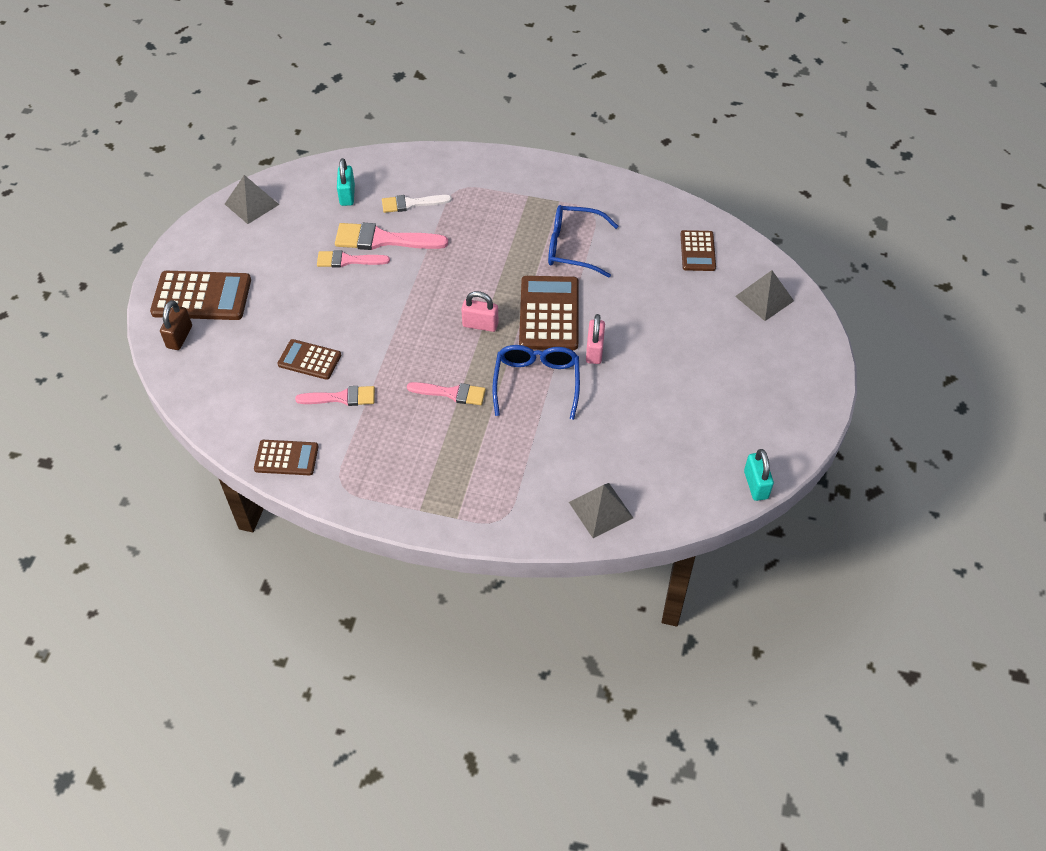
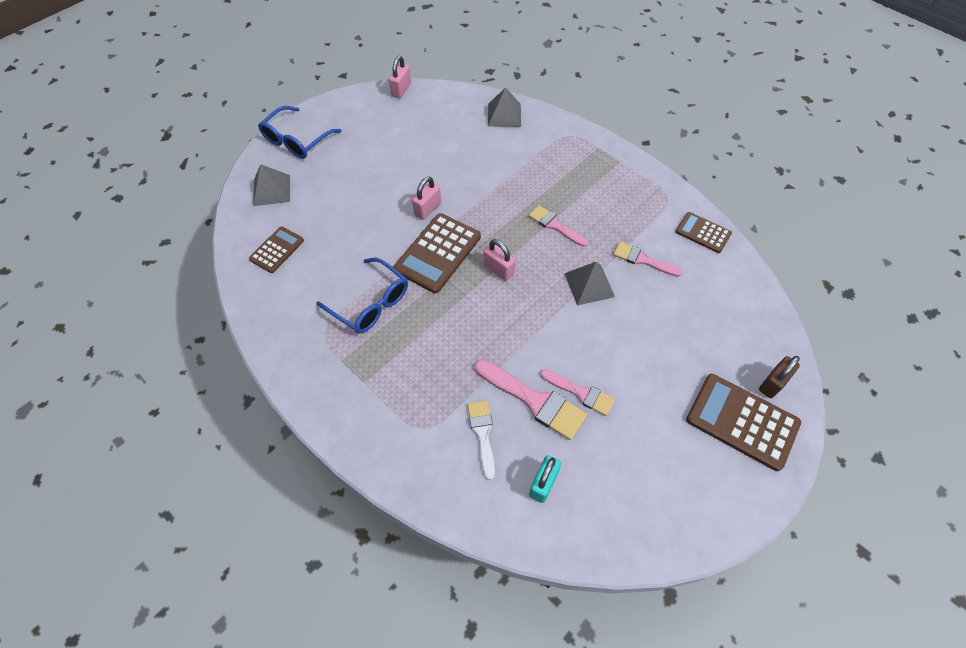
camera: 150 degrees left, 5 degrees up
grey pyramid [225,175,279,224] -> grey pyramid moved to [565,262,615,305]
brown calculator [277,339,341,380] -> none
white brush [382,195,452,213] -> white brush turned 120 degrees counterclockwise [468,400,495,480]
blue glasses [492,345,580,420] -> blue glasses moved to [258,106,341,159]
turquoise padlock [744,449,774,501] -> pink padlock [389,56,411,98]

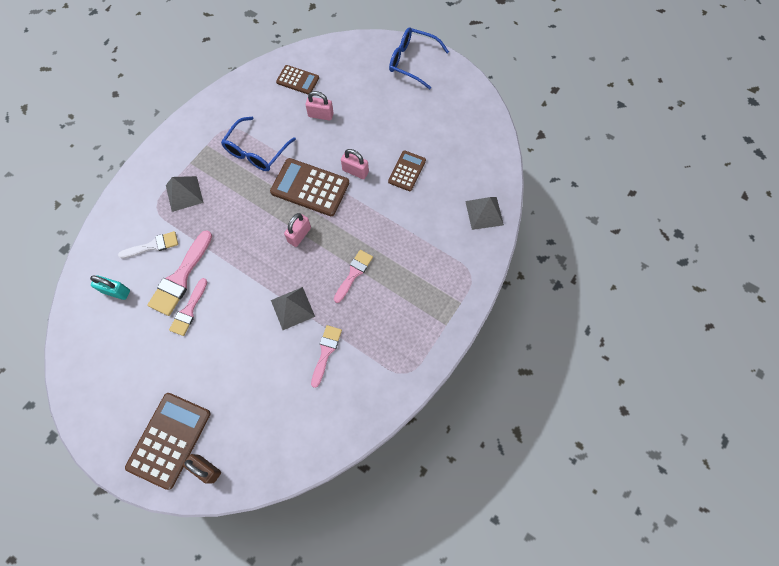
camera: 80 degrees right, 10 degrees up
grey pyramid [253,164,290,206] -> grey pyramid moved to [166,176,204,212]
pink padlock [389,56,411,98] -> pink padlock moved to [306,91,333,121]
brown calculator [676,212,732,253] -> brown calculator moved to [388,150,426,191]

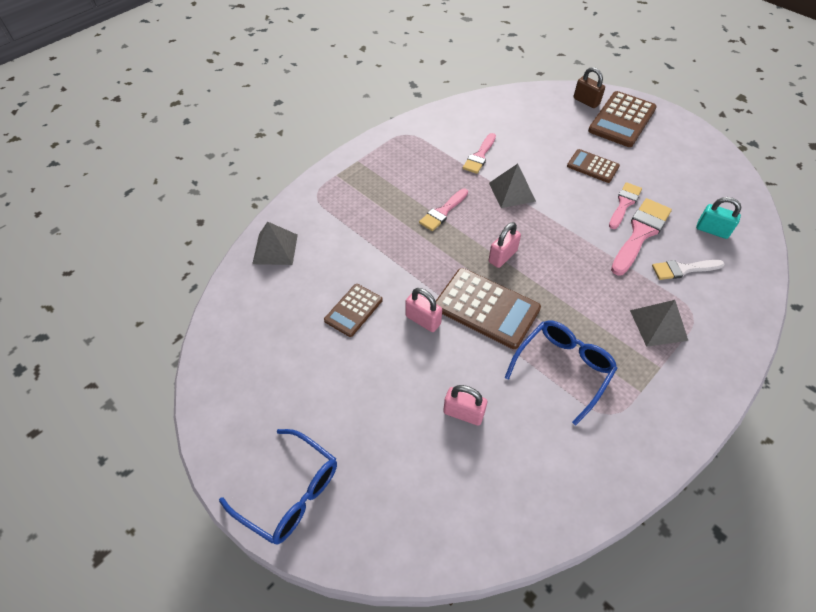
camera: 170 degrees left, 15 degrees down
brown calculator [276,65,319,94] -> brown calculator moved to [567,149,620,183]

